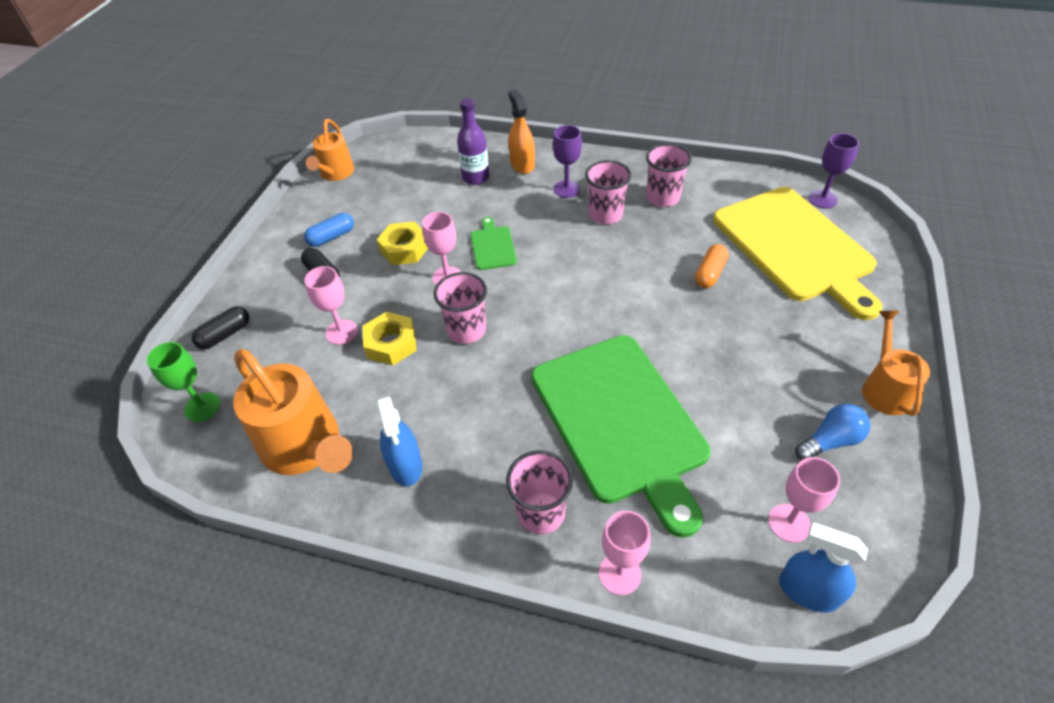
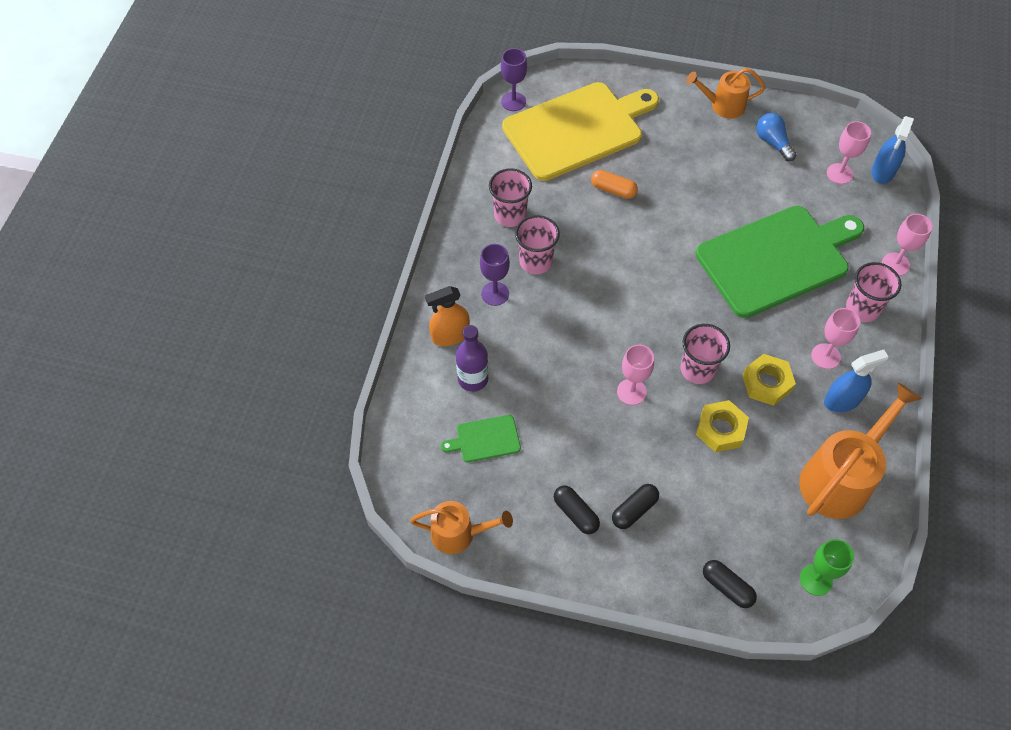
camera: 95 degrees left, 10 degrees up
blue capsule [304,213,354,247] -> black capsule [554,486,600,534]
pink goblet [304,266,358,345] -> pink goblet moved to [811,308,860,369]
yellow nut [377,222,428,265] -> yellow nut moved to [742,354,796,406]
green cutting board [471,217,517,270] -> green cutting board moved to [441,415,521,462]

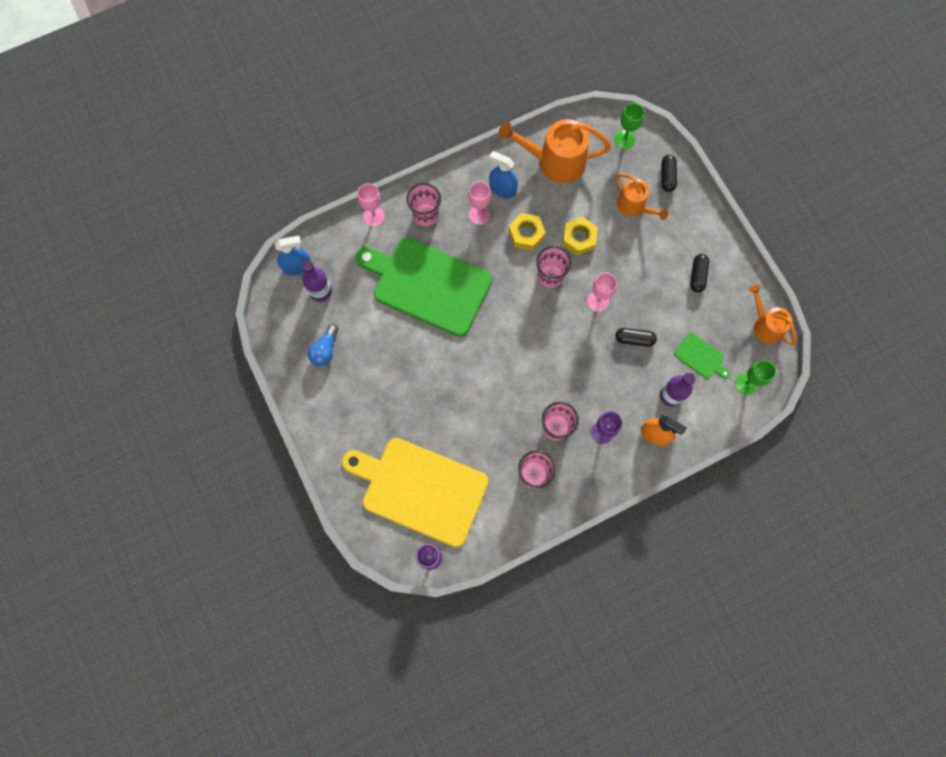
camera: 130 degrees left, 15 degrees up
orange capsule [591,170,638,199] -> none
black capsule [612,484,659,529] -> black capsule moved to [615,328,657,347]
orange watering can [686,68,765,119] -> orange watering can moved to [616,174,669,220]
pink goblet [827,121,871,184] -> purple bottle [302,260,332,302]
none -> green goblet [735,360,776,395]

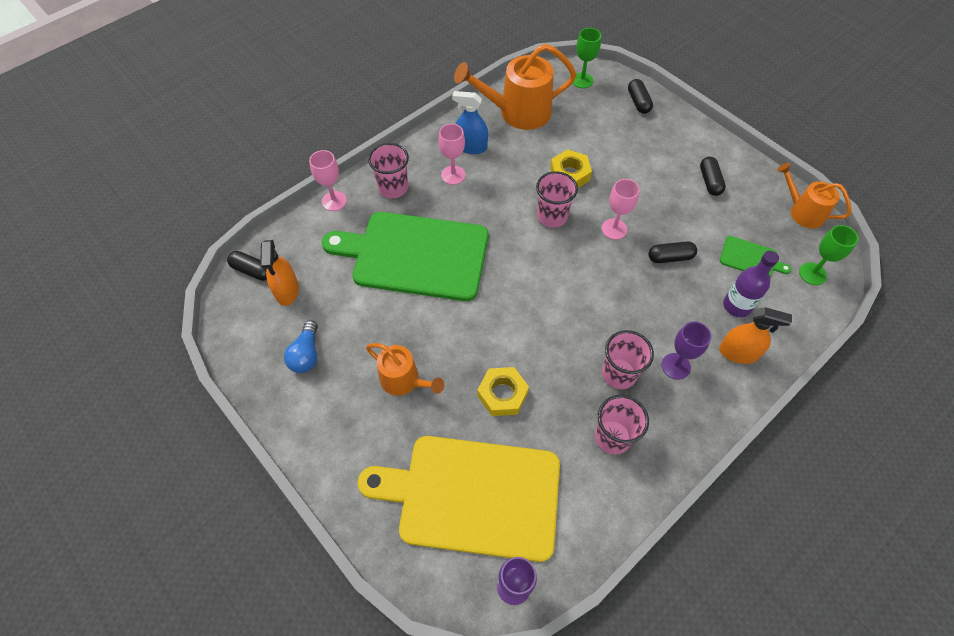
camera: 15 degrees left, 15 degrees down
blue spray bottle [274,236,311,276] -> black capsule [227,251,267,281]
purple bottle [302,260,332,302] -> orange spray bottle [260,240,299,306]
yellow nut [508,213,546,250] -> yellow nut moved to [477,367,529,416]
orange watering can [616,174,669,220] -> orange watering can moved to [366,343,444,396]

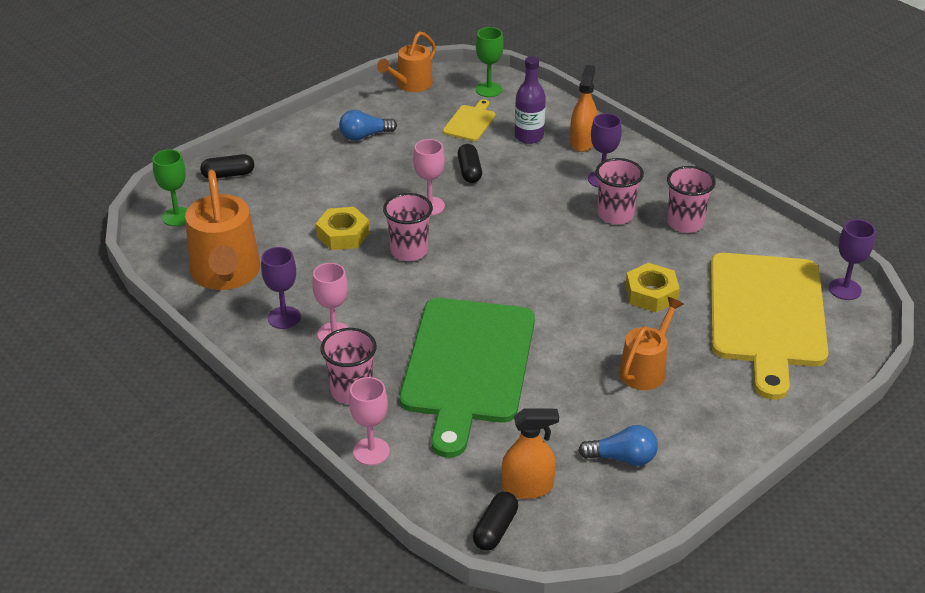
camera: 90 degrees left, 20 degrees down
blue spray bottle [452,91,488,154] -> purple goblet [261,247,301,329]
black capsule [700,157,726,196] -> blue light bulb [339,110,397,141]
green cutting board [720,236,791,277] -> yellow cutting board [443,99,496,141]

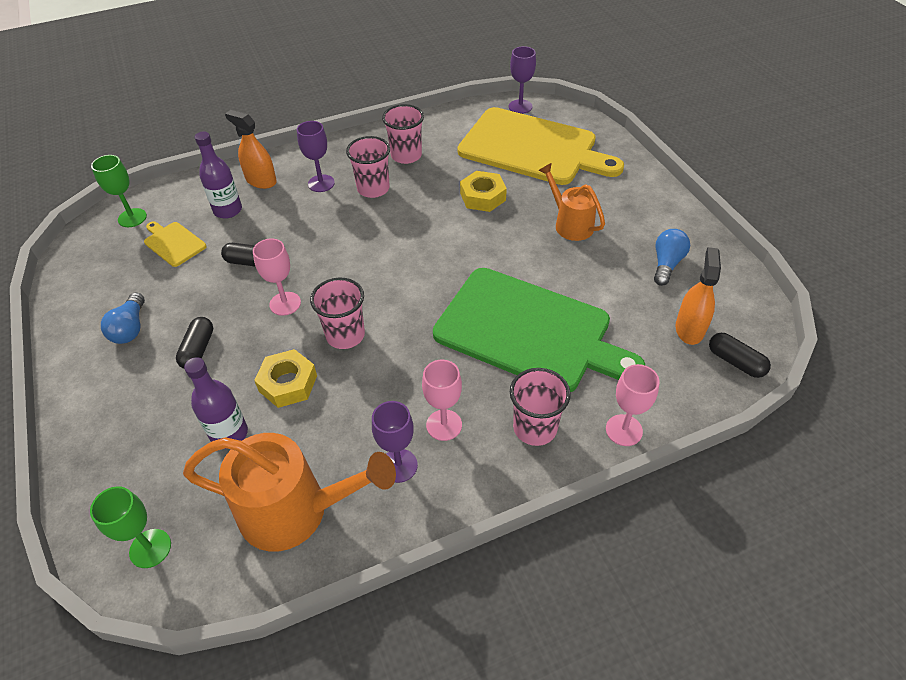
camera: 70 degrees left, 10 degrees up
black capsule [200,154,254,178] -> black capsule moved to [176,317,213,369]
orange watering can [377,31,436,92] -> none
none -> purple bottle [184,357,248,449]

